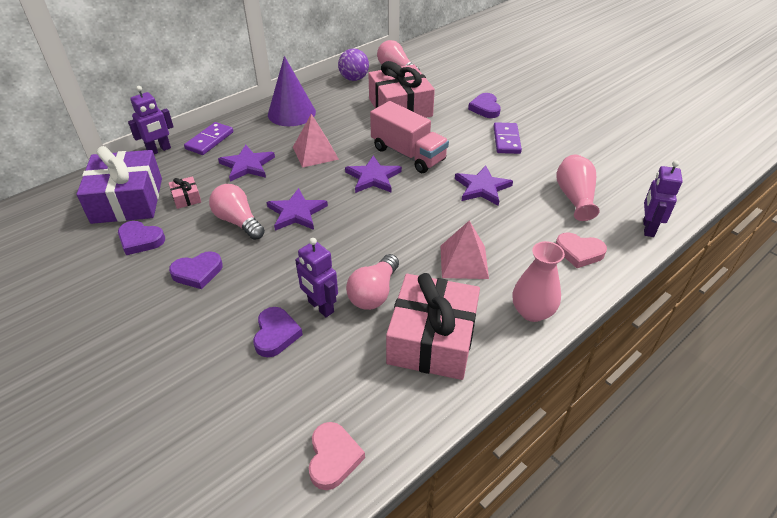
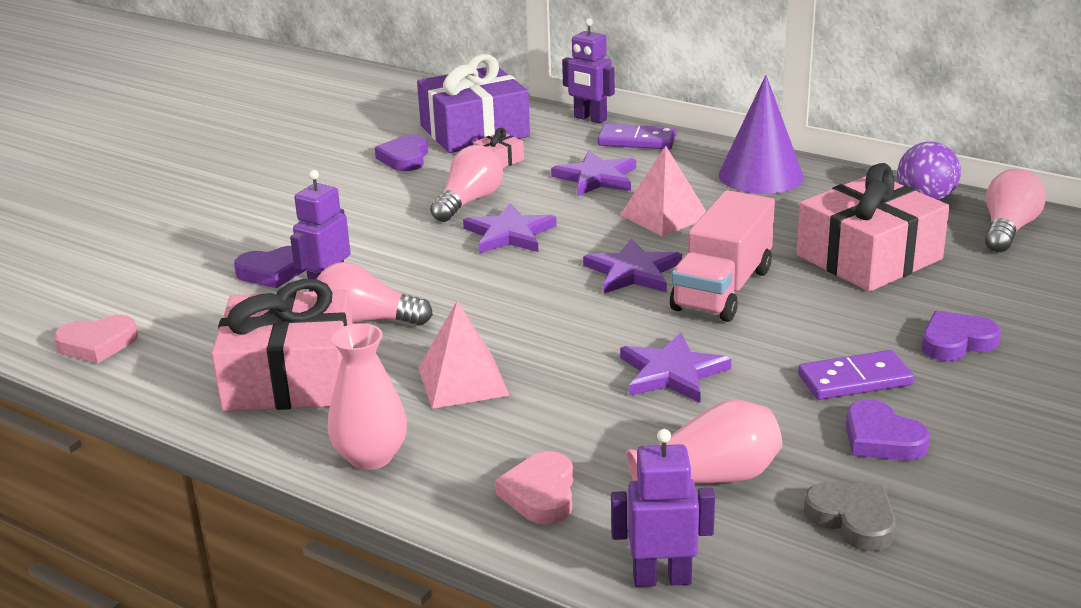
camera: 75 degrees right, 15 degrees down
purple heart [169,251,223,289] -> purple heart moved to [846,399,930,460]
none -> grey heart [804,482,896,551]

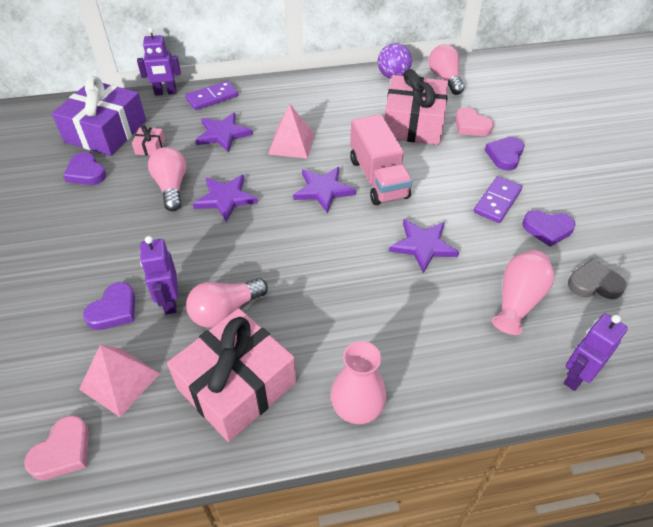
camera: 45 degrees left, 20 degrees up
pink pyramid [418,300,510,409] -> pink pyramid moved to [79,345,160,417]
pink heart [495,451,573,524] -> pink heart moved to [455,107,494,136]
purple cone [718,75,804,194] -> none

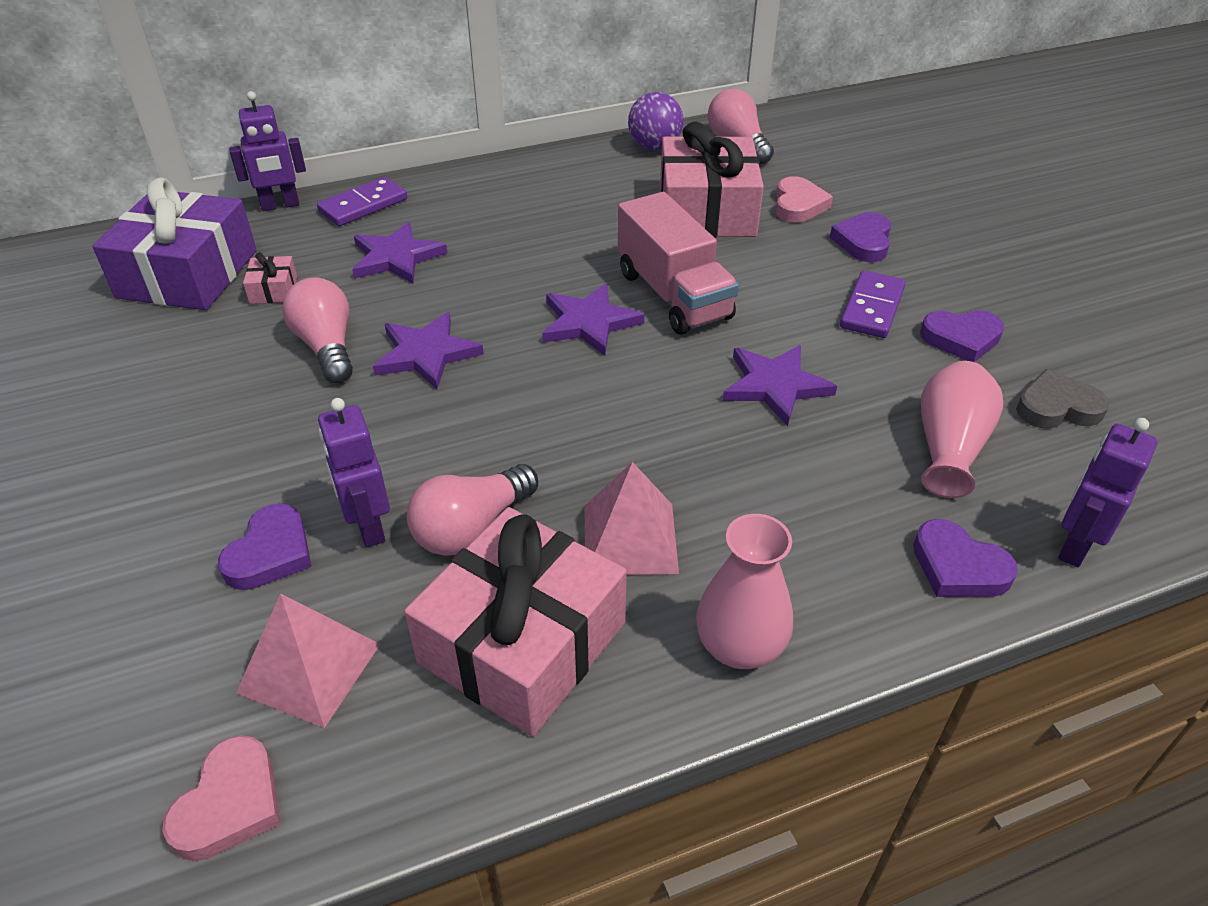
camera: 10 degrees left, 5 degrees down
purple heart [63,152,106,185] -> purple heart moved to [913,519,1018,597]
pink pyramid [268,103,314,159] -> pink pyramid moved to [584,462,679,575]
pink heart [455,107,494,136] -> pink heart turned 120 degrees counterclockwise [776,176,833,223]

